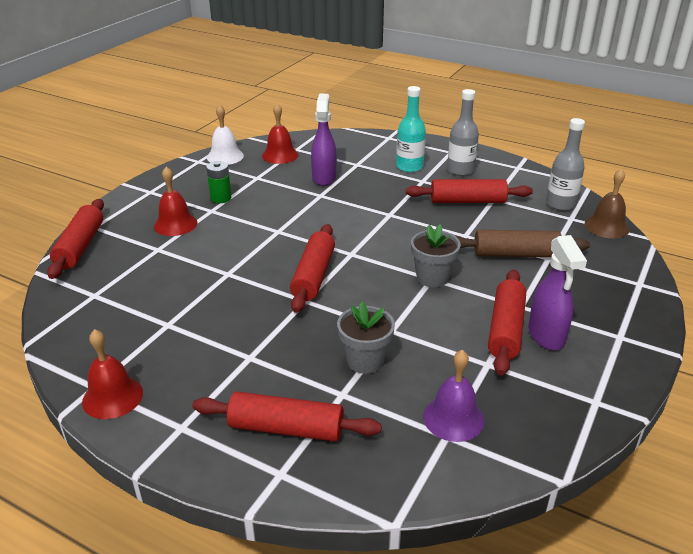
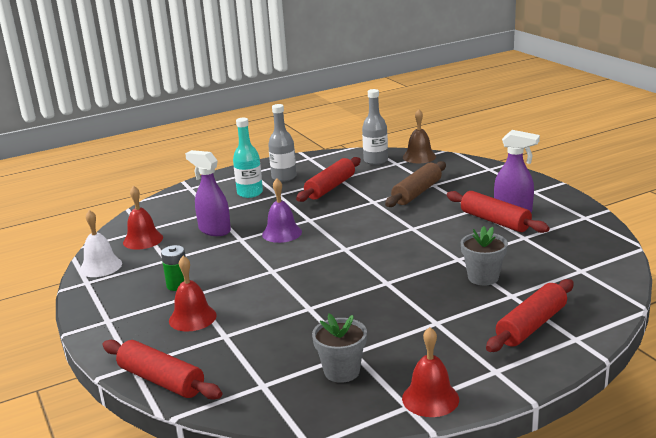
camera: 55 degrees left, 10 degrees down
red rolling pin [290,224,335,313] -> none
grey flower pot [411,224,461,287] -> grey flower pot moved to [312,314,367,383]
purple bell [423,350,484,442] -> purple bell moved to [262,179,302,243]

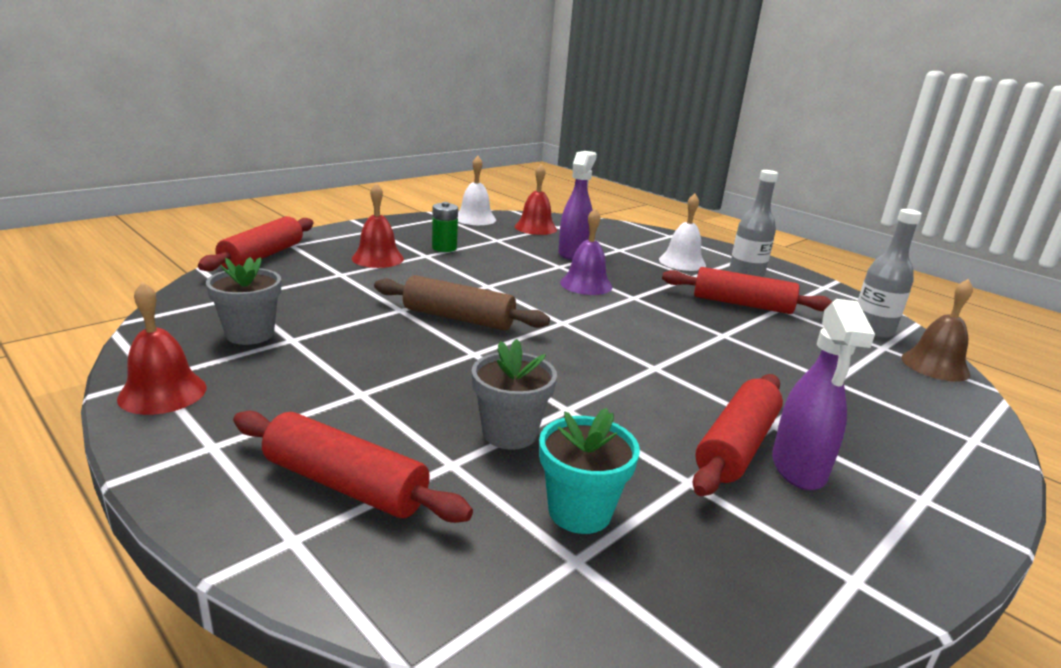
camera: 70 degrees right, 0 degrees up
turquoise bottle [233,118,263,198] -> white bell [659,194,706,271]
brown rolling pin [385,161,446,207] -> brown rolling pin moved to [374,275,550,330]
none -> turquoise flower pot [539,408,640,534]

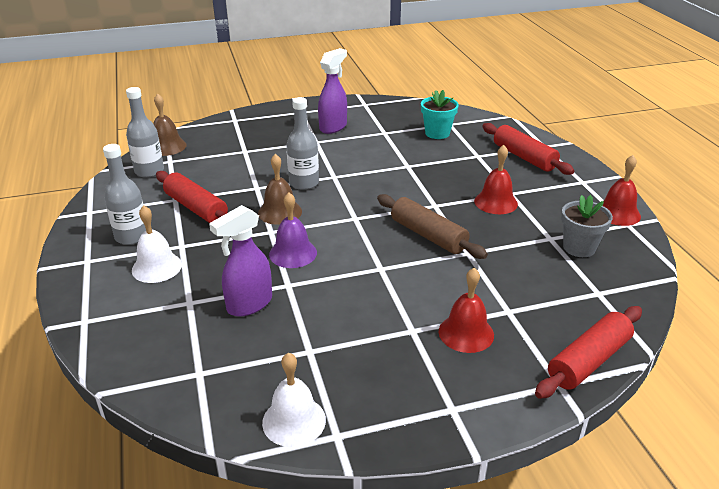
camera: 150 degrees left, 10 degrees up
green battery [432,202,458,252] -> none
grey flower pot [472,339,557,450] -> none
red bell [515,164,557,235] -> red bell moved to [474,145,518,214]
red rolling pin [692,374,783,496] -> none
none -> brown bell [258,154,302,225]
none -> grey bottle [286,97,319,190]

